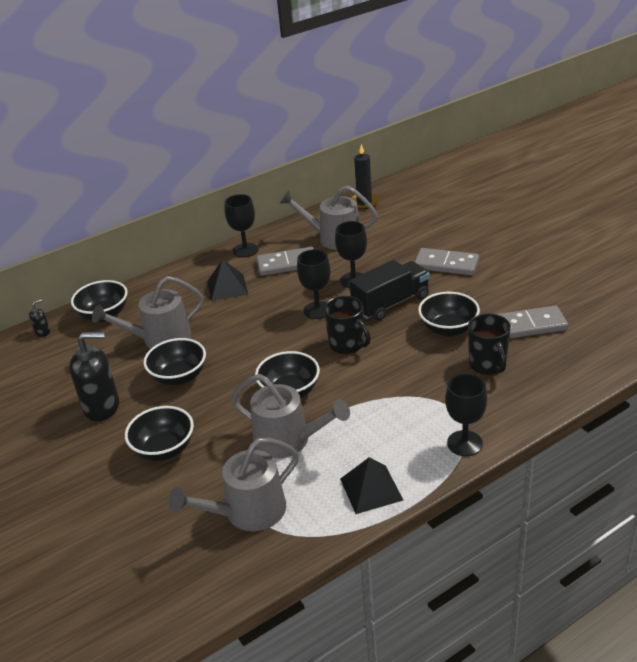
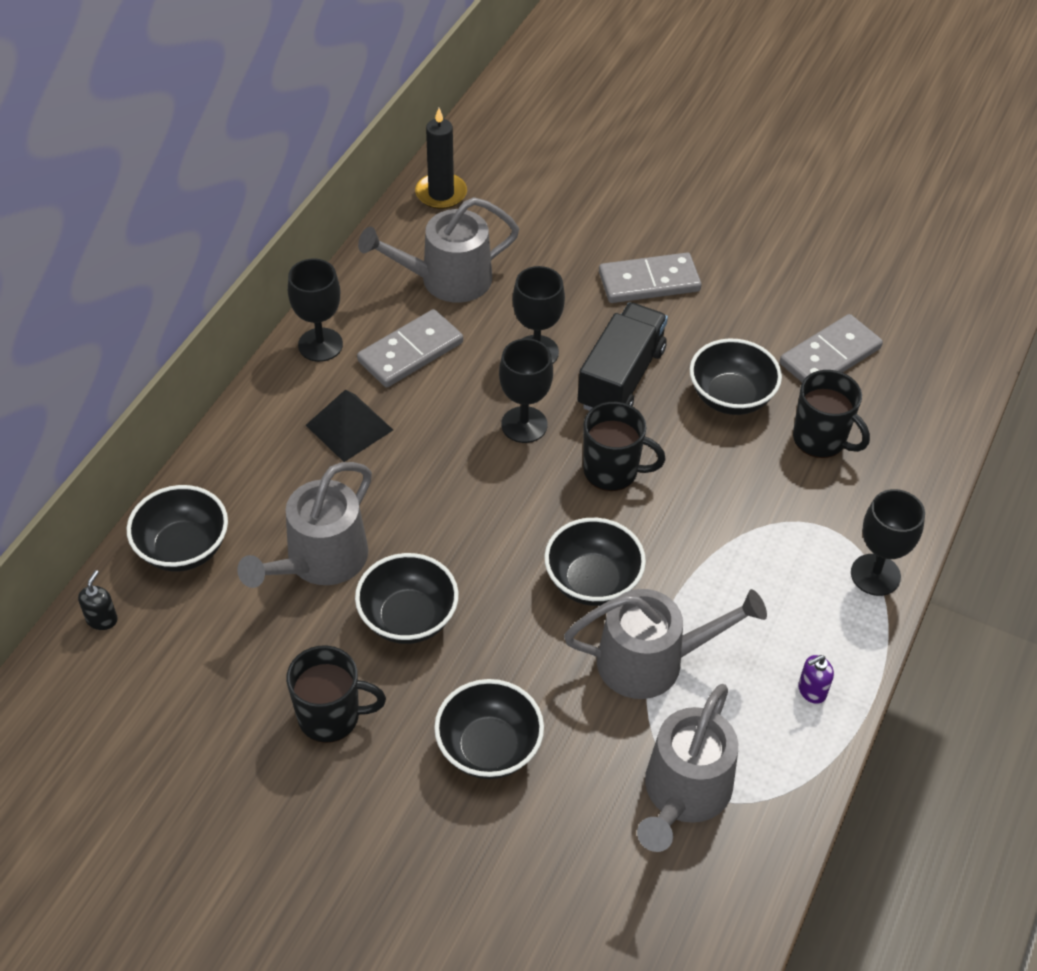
camera: 35 degrees left, 15 degrees up
black soap dispenser [69,332,119,421] -> black mug [286,645,386,743]
black pyramid [340,457,403,514] -> purple soap dispenser [798,655,834,704]

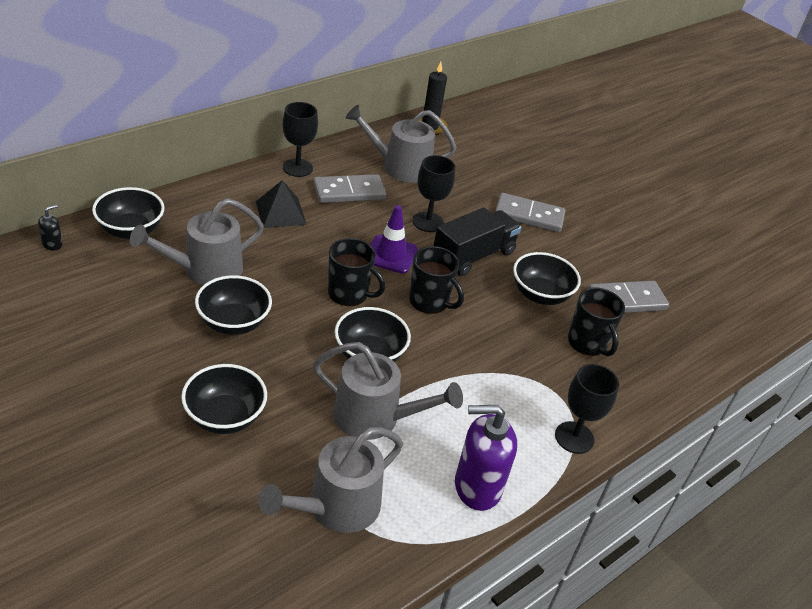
camera: 20 degrees right, 10 degrees down
black mug [286,645,386,743] -> black mug moved to [328,238,385,306]
black goblet [499,338,553,443] -> purple traffic cone [371,205,418,274]
purple soap dispenser [798,655,834,704] -> purple soap dispenser [455,405,517,511], size x2.25

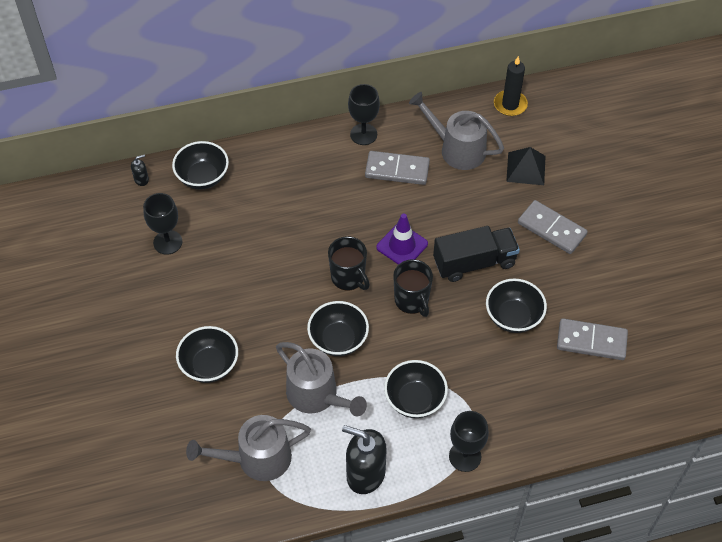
camera: 30 degrees right, 15 degrees up
grey watering can [130,198,264,286] -> none
black bowl [195,275,272,335] -> black bowl moved to [384,360,448,418]
black pyramid [256,180,307,228] -> black pyramid moved to [506,147,546,185]
black goblet [413,155,455,232] -> black goblet moved to [143,193,182,255]
purple soap dispenser [455,405,517,511] -> black soap dispenser [342,425,387,494]
black mug [568,287,625,356] -> none

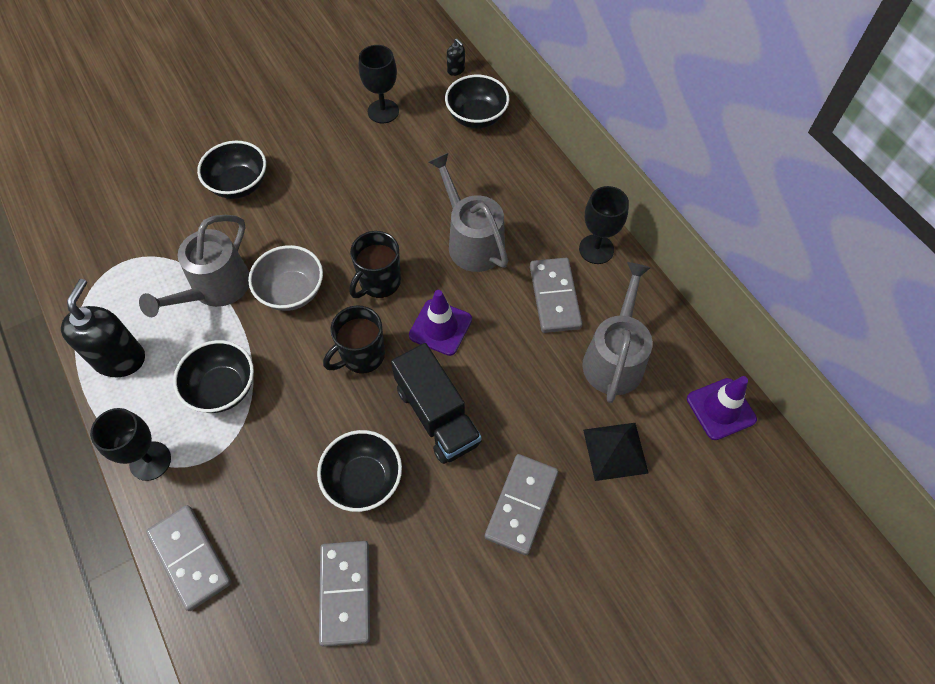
camera: 75 degrees right, 5 degrees up
grey watering can [186,415,311,481] -> grey watering can moved to [429,153,508,272]
black bowl [307,301,369,356] -> grey bowl [248,245,323,311]
black candle [494,56,528,116] -> purple traffic cone [687,376,757,440]
none -> grey domino [146,505,232,611]

